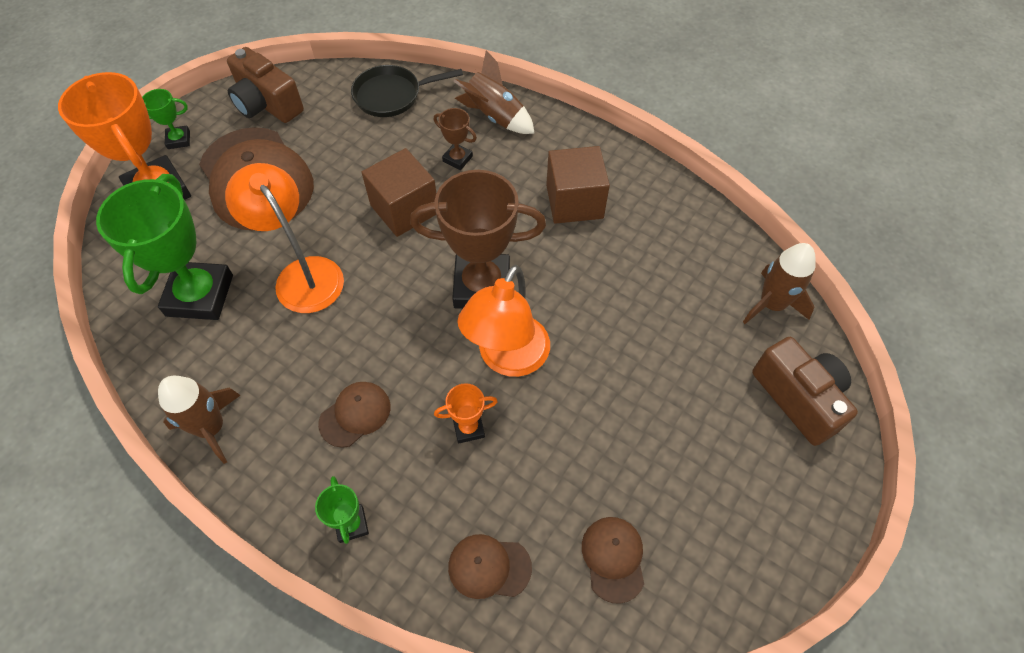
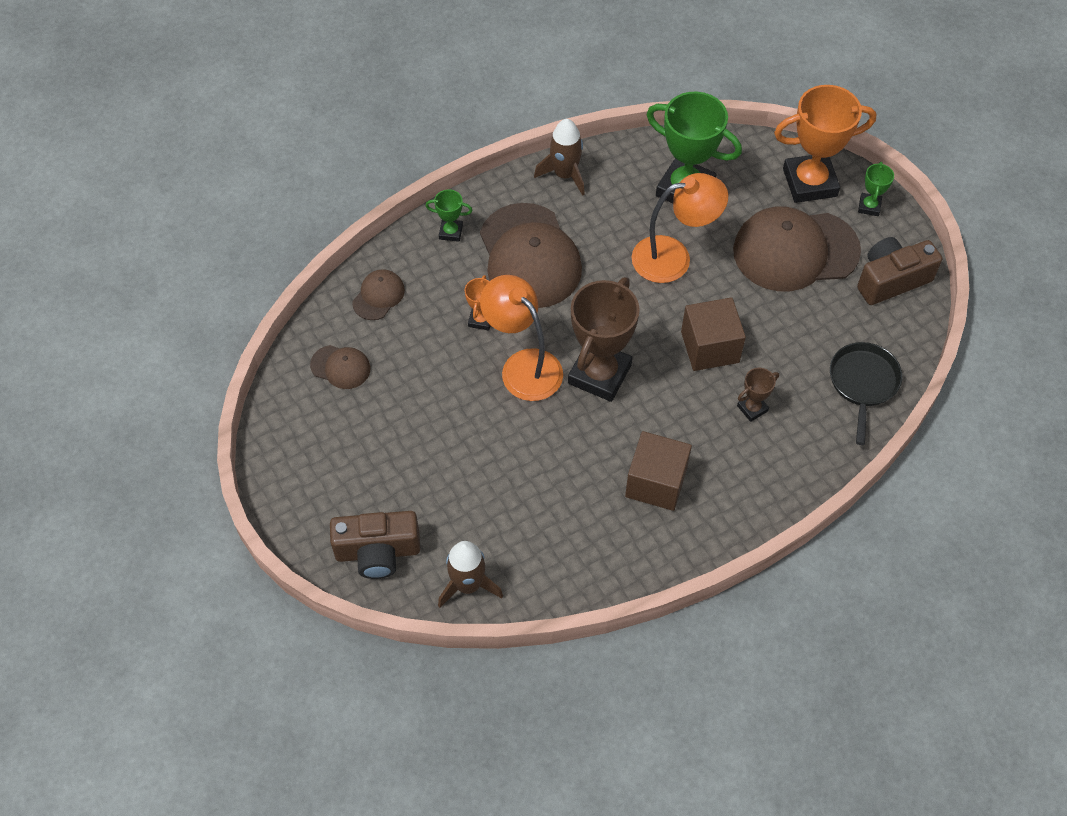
camera: 115 degrees right, 0 degrees up
brown cap [318,382,390,448] -> brown cap [480,203,582,308], size x2.17
brown rocket [453,50,535,134] -> none

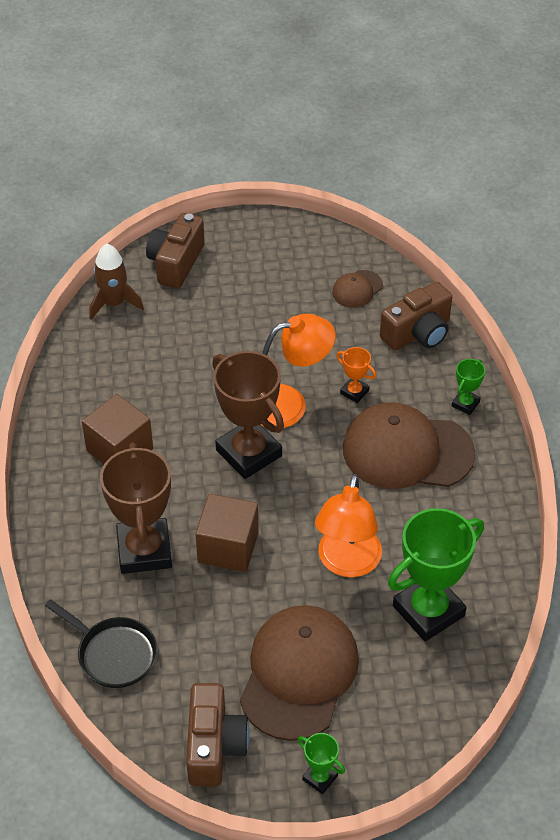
camera: 115 degrees right, 10 degrees down
brown cap [352,269,405,320] -> brown camera [380,282,452,350]
brown rocket [534,119,585,196] -> none
brown trophy [737,368,779,422] -> brown trophy [100,442,172,574], size x2.19
orange trophy [774,85,876,203] -> none

